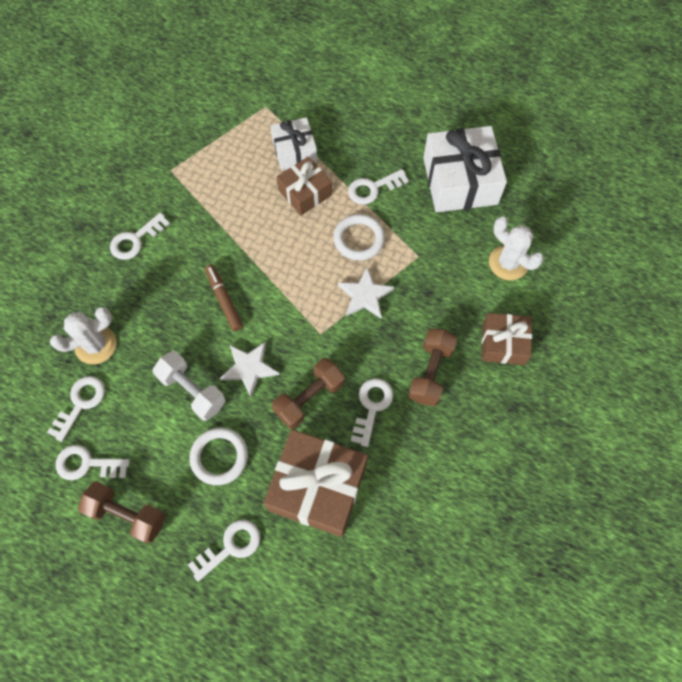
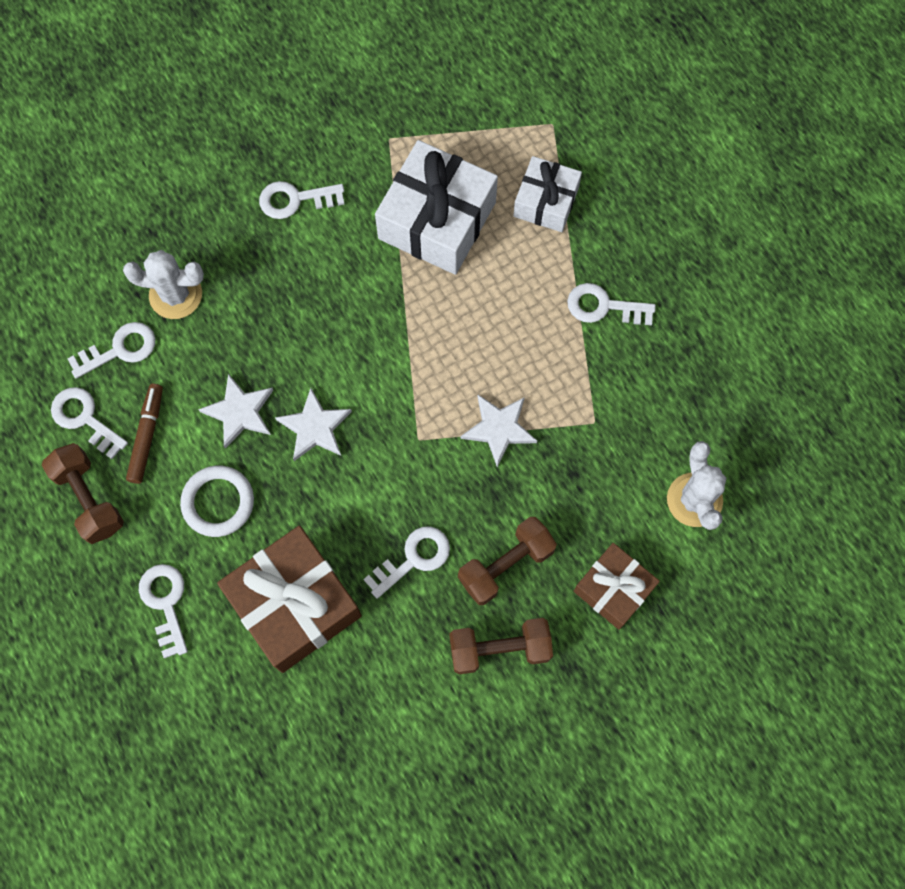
camera: 35 degrees right, 5 degrees up
white dumbbell [153,351,226,421] -> white star [198,374,273,449]
white key [188,520,261,582] -> white key turned 105 degrees counterclockwise [139,564,188,658]
brown marker [205,265,243,331] -> brown marker moved to [126,384,163,484]
brown dumbbell [272,358,345,429] -> brown dumbbell moved to [449,618,553,674]
brown gift [277,156,332,216] -> none
white ring [333,214,385,261] -> none
white gift [423,126,507,212] -> white gift moved to [375,140,498,275]

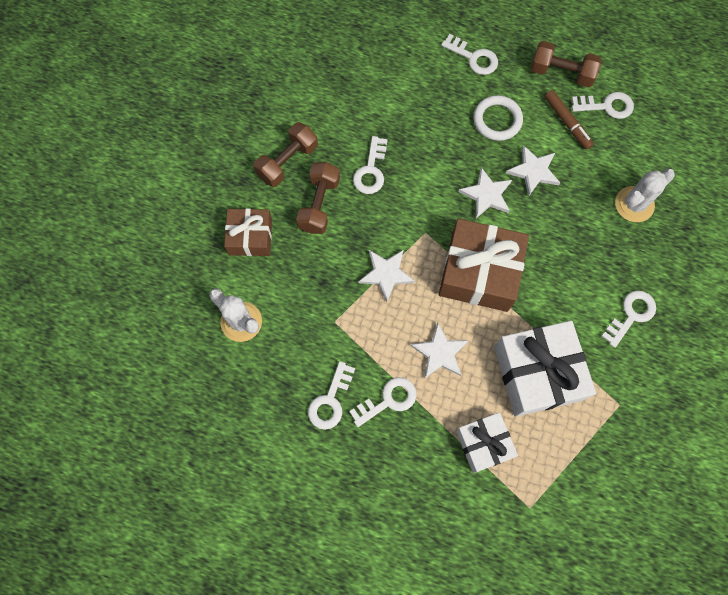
camera: 140 degrees right, 0 degrees up
white key [68,322,155,379] -> white key moved to [308,361,355,430]
brown gift [217,526,362,673] -> brown gift moved to [439,219,529,312]
none -> white star [410,323,469,378]

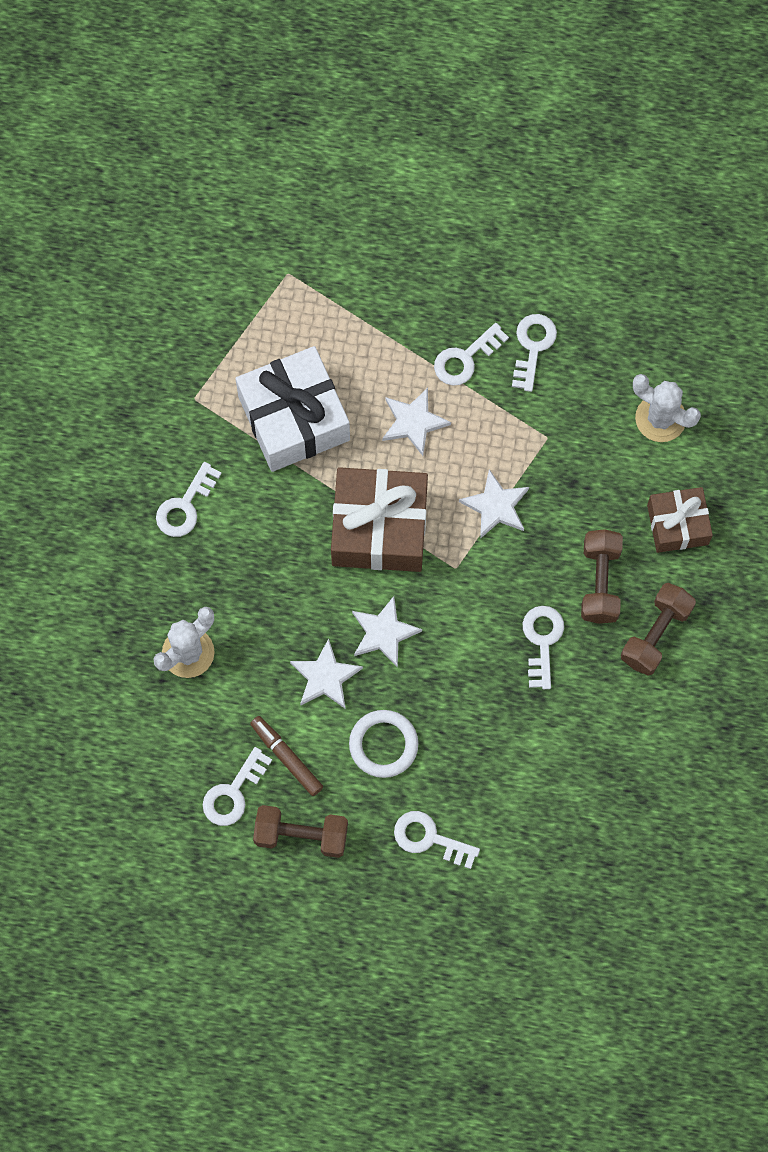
camera: 170 degrees right, 0 degrees up
white gift [456,412,518,473] -> none
white key [572,92,634,119] -> white key turned 45 degrees counterclockwise [203,747,272,826]

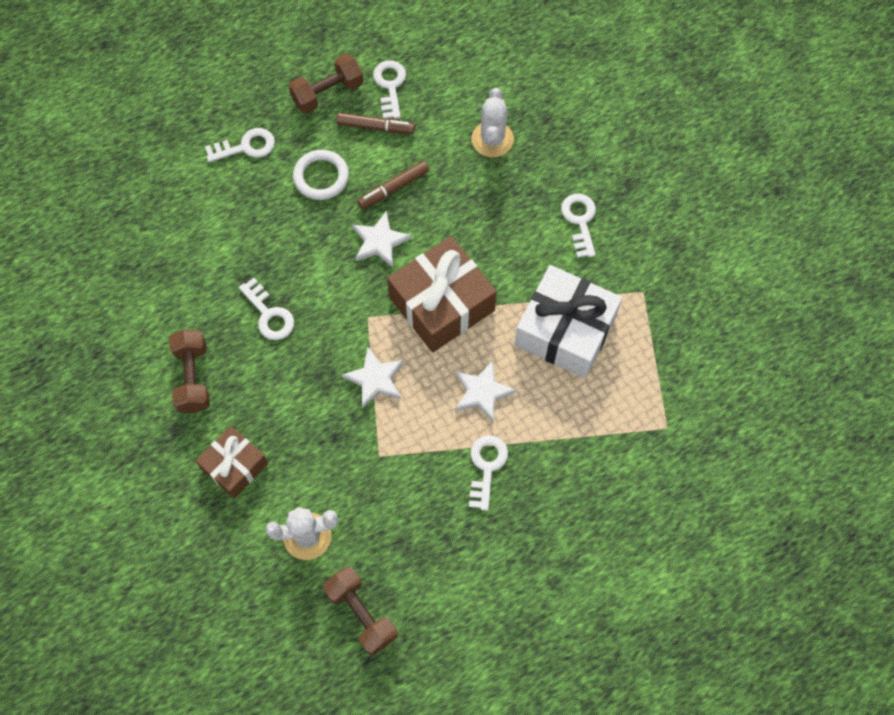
camera: 140 degrees right, 5 degrees down
white star [290,638,363,709] -> brown marker [358,161,429,209]
white key [512,314,557,392] -> none
brown dumbbell [581,529,623,624] -> brown dumbbell moved to [323,566,397,655]

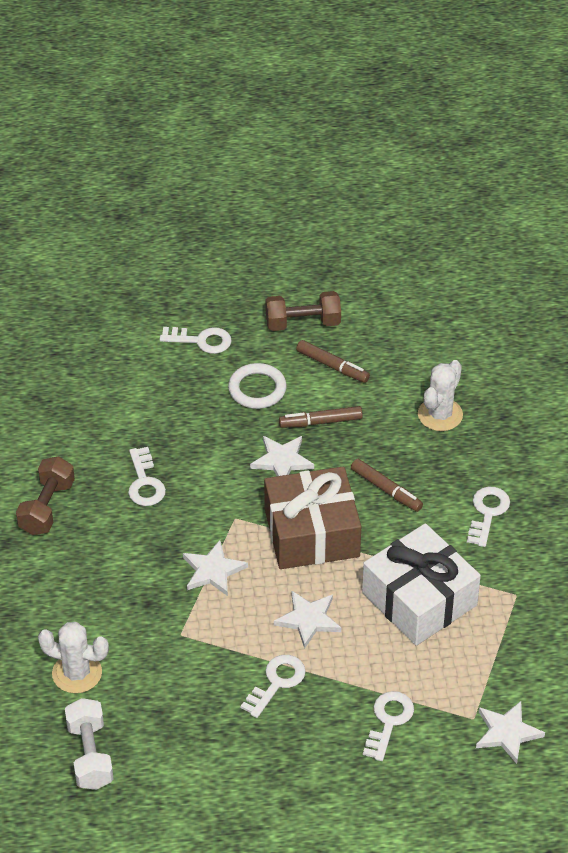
camera: 25 degrees right, 20 degrees down
brown gift [196,426,268,499] -> none
brown dumbbell [323,566,397,655] -> white dumbbell [65,698,113,790]
white key [373,60,406,119] -> white key moved to [363,691,414,761]
none -> brown marker [351,459,423,512]
none -> white star [476,701,545,764]

